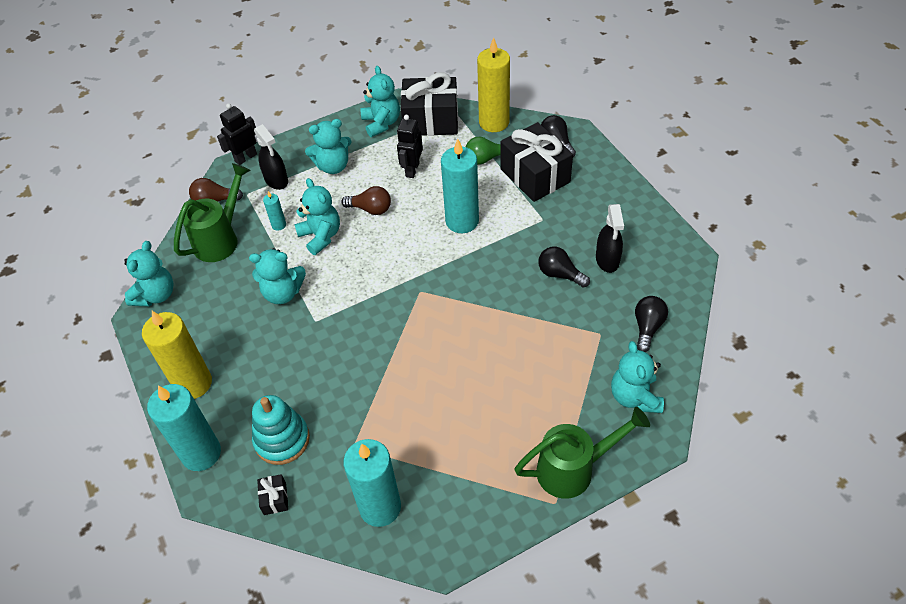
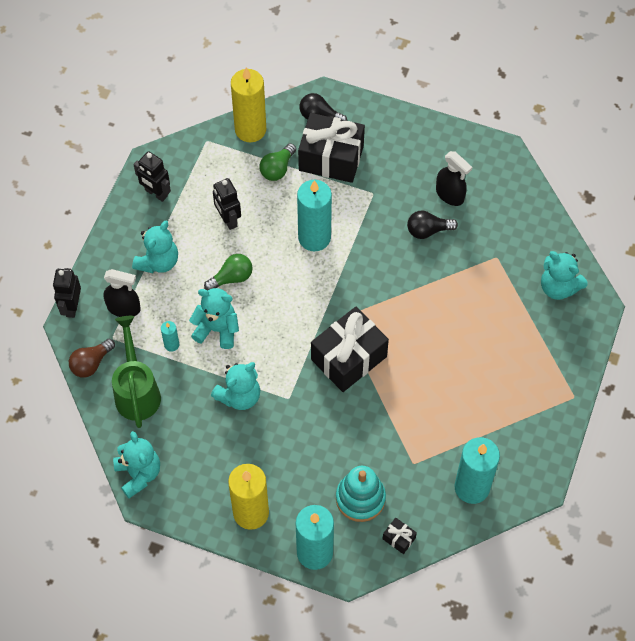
camera: 45 degrees left, 10 degrees up
brown light bulb [341,186,391,215] -> green light bulb [204,254,253,291]
turquoise teddy bear [361,66,400,137] -> black robot [133,151,171,202]
black gift [401,72,458,136] -> black gift moved to [311,307,389,392]
green watering can [514,407,650,499] -> none
black light bulb [635,296,668,352] -> none

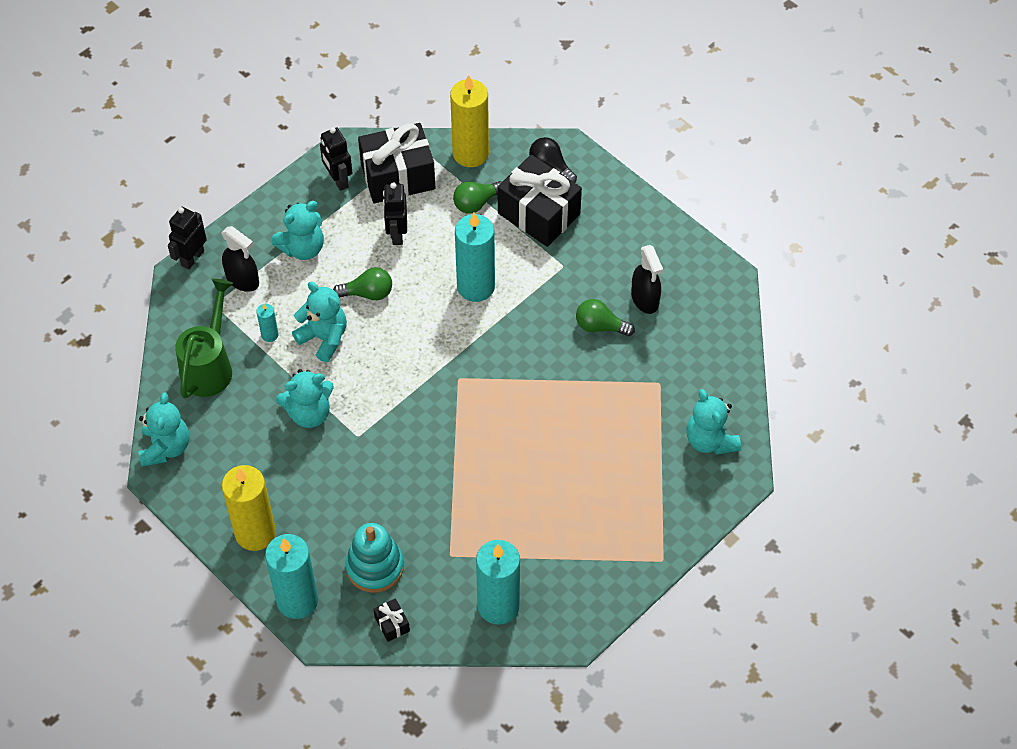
camera: 25 degrees right, 5 degrees down
brown light bulb [69,339,115,378] -> none
black gift [311,307,389,392] -> black gift moved to [358,123,435,203]
black light bulb [407,211,458,239] -> green light bulb [576,299,635,336]

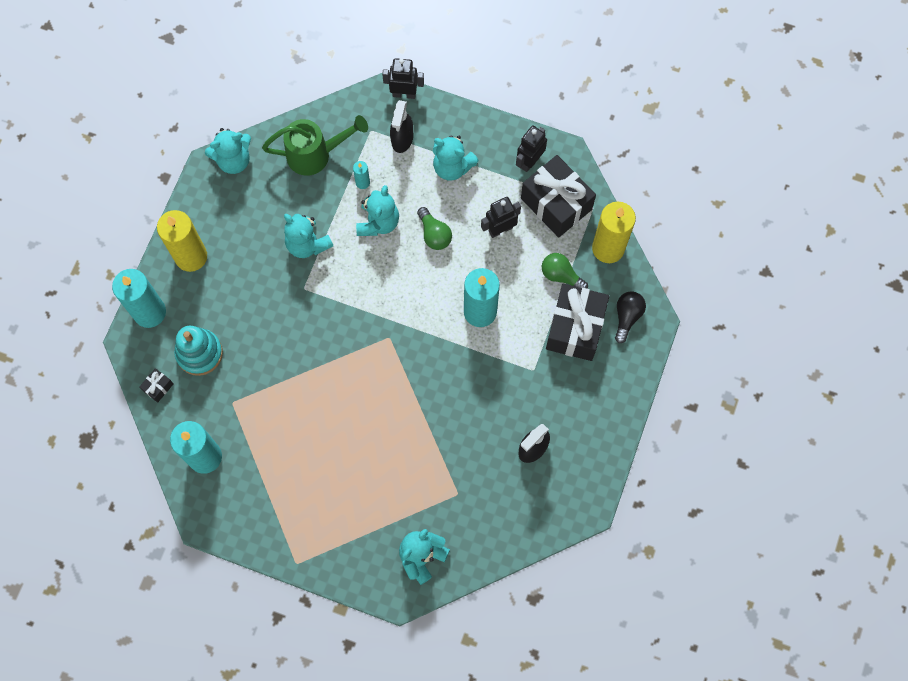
camera: 65 degrees right, 15 degrees up
green light bulb [576,299,635,336] -> none

